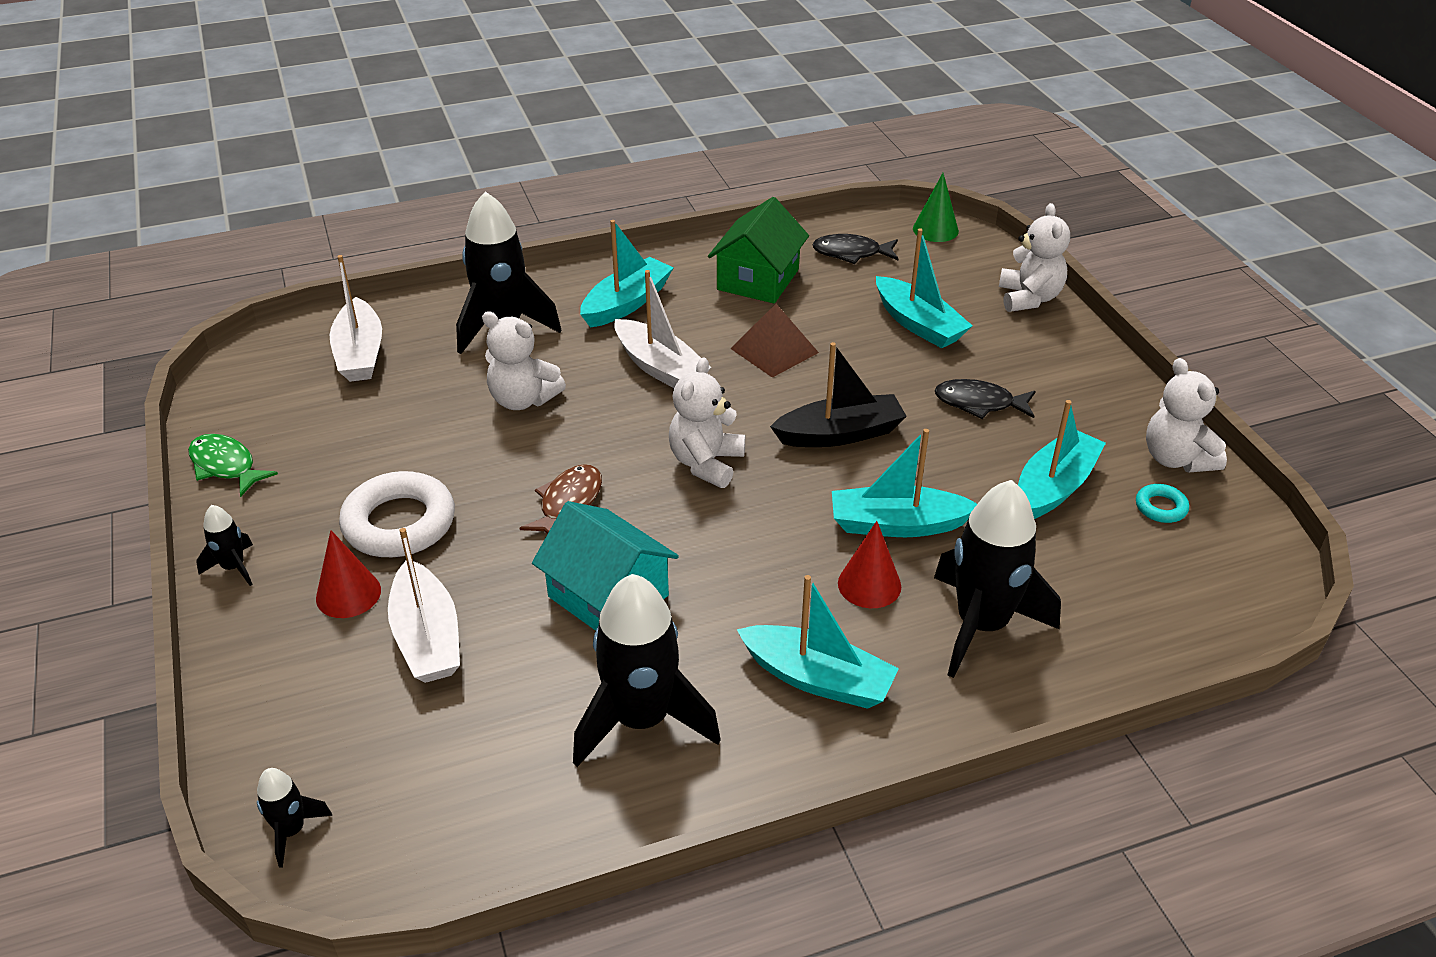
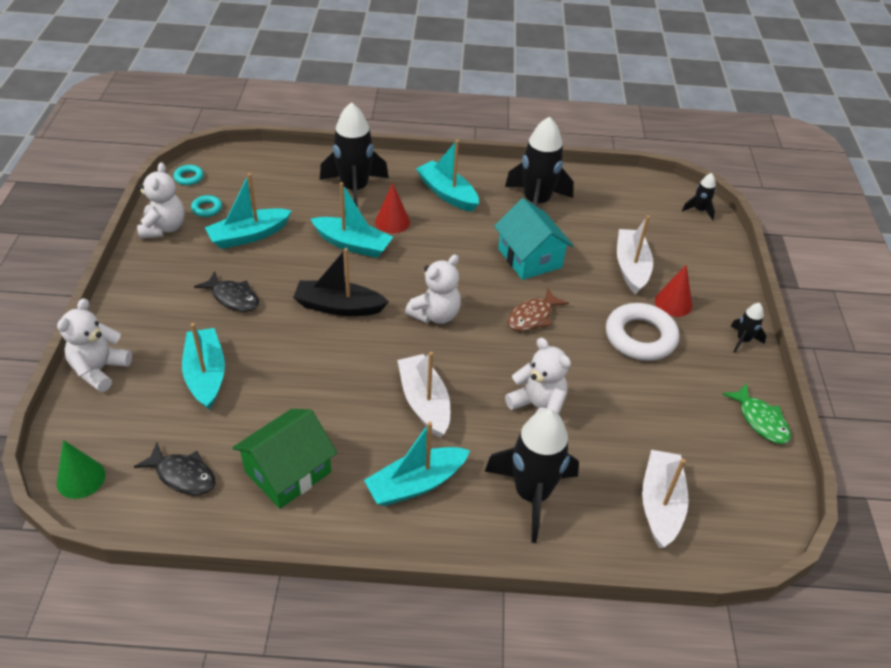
camera: 160 degrees left, 5 degrees up
brown pyramid [730,304,819,378] -> none
none -> turquoise ring [174,165,203,185]

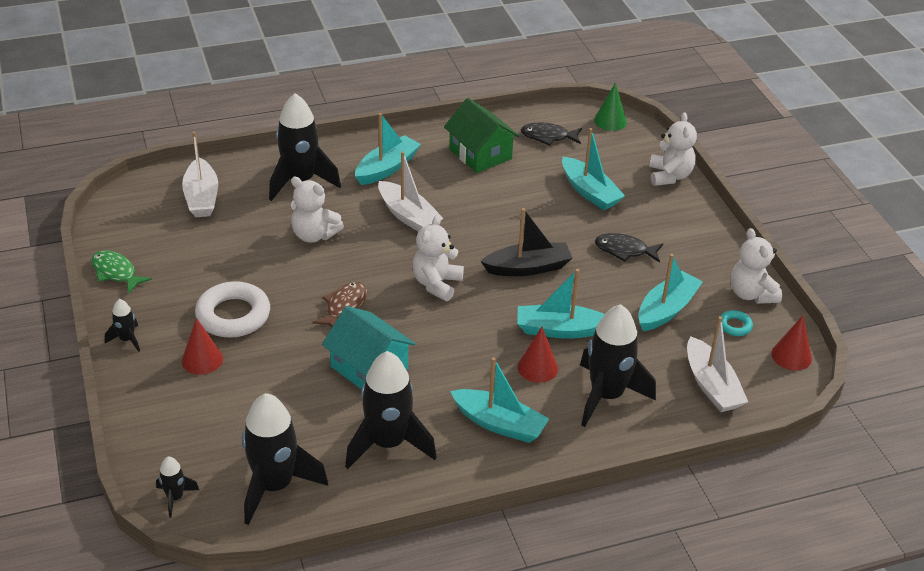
camera: 160 degrees right, 5 degrees down
turquoise ring [174,165,203,185] -> red cone [771,316,812,370]
green house [232,409,337,509] -> green house turned 60 degrees counterclockwise [444,98,520,173]
white boat [617,215,653,295] -> white boat moved to [687,316,748,412]
none -> black rocket [242,393,328,525]

